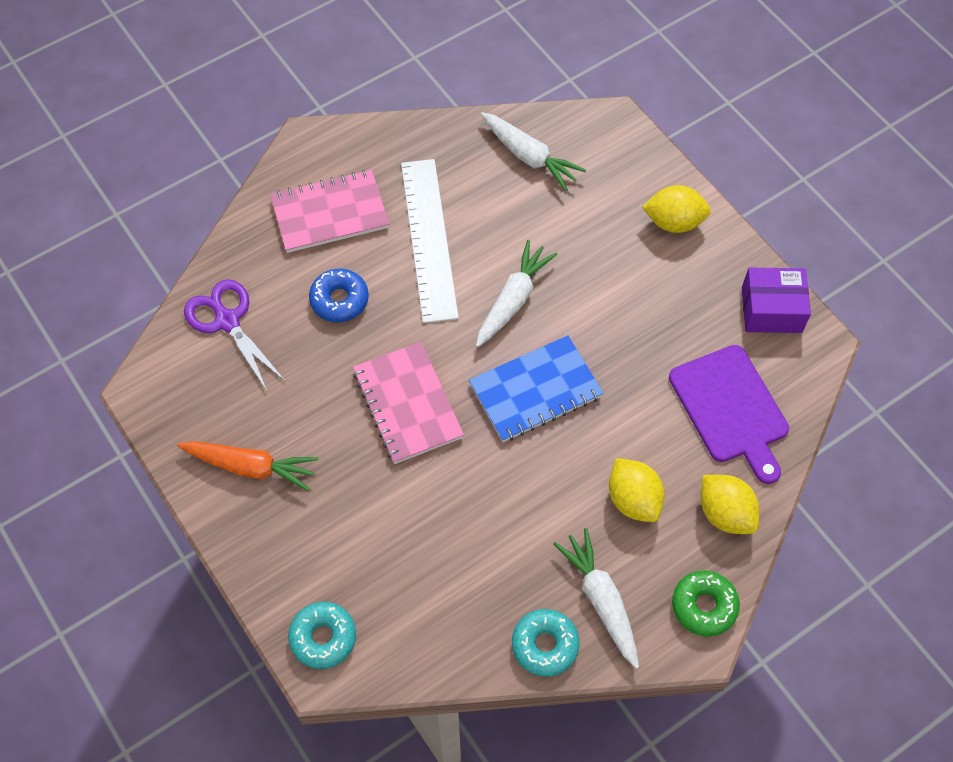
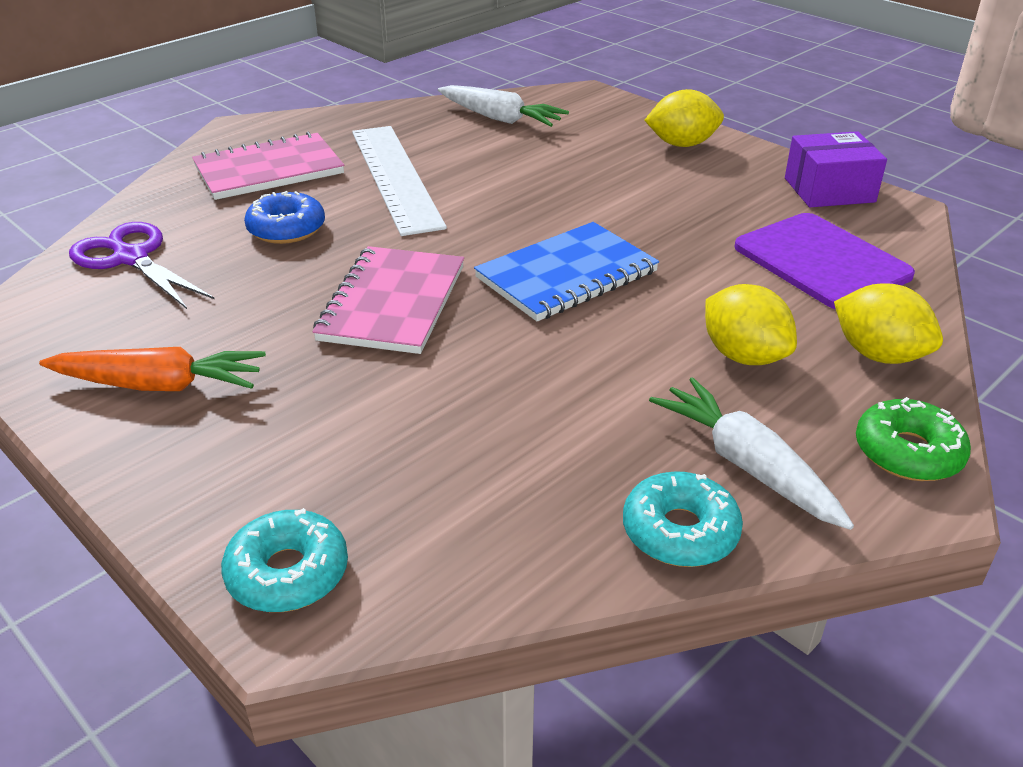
camera: 10 degrees left, 25 degrees down
pink notebook [353,342,464,464] -> pink notebook turned 45 degrees clockwise [312,246,464,354]
white carrot [476,240,557,347] -> none

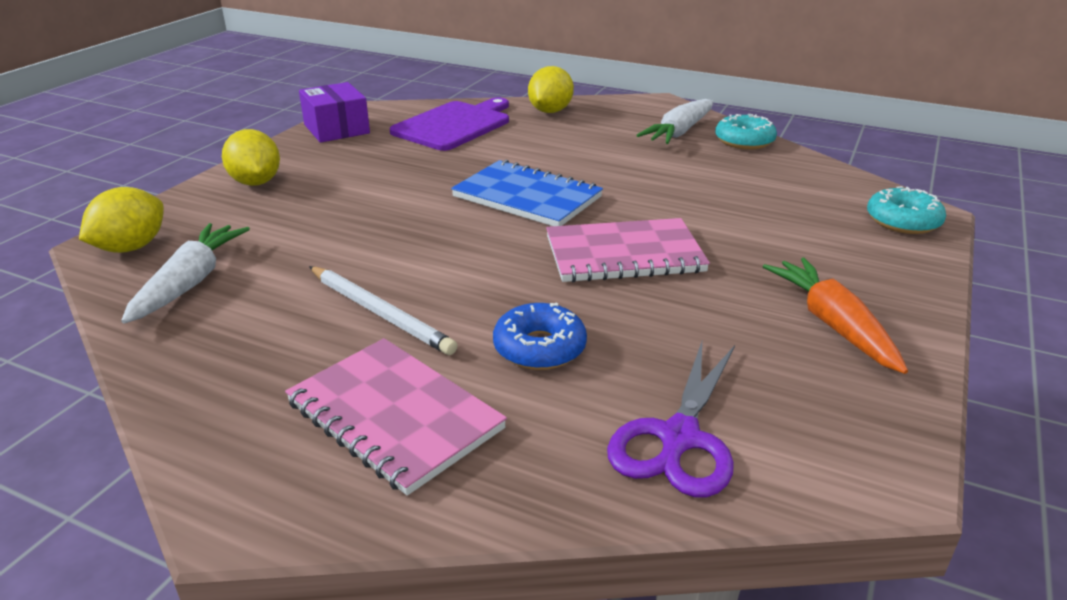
camera: 110 degrees left, 5 degrees down
white ruler [352,126,447,236] -> white pencil [309,266,458,355]
yellow lemon [705,284,797,365] -> yellow lemon moved to [79,187,164,253]
green donut [856,397,971,481] -> none

